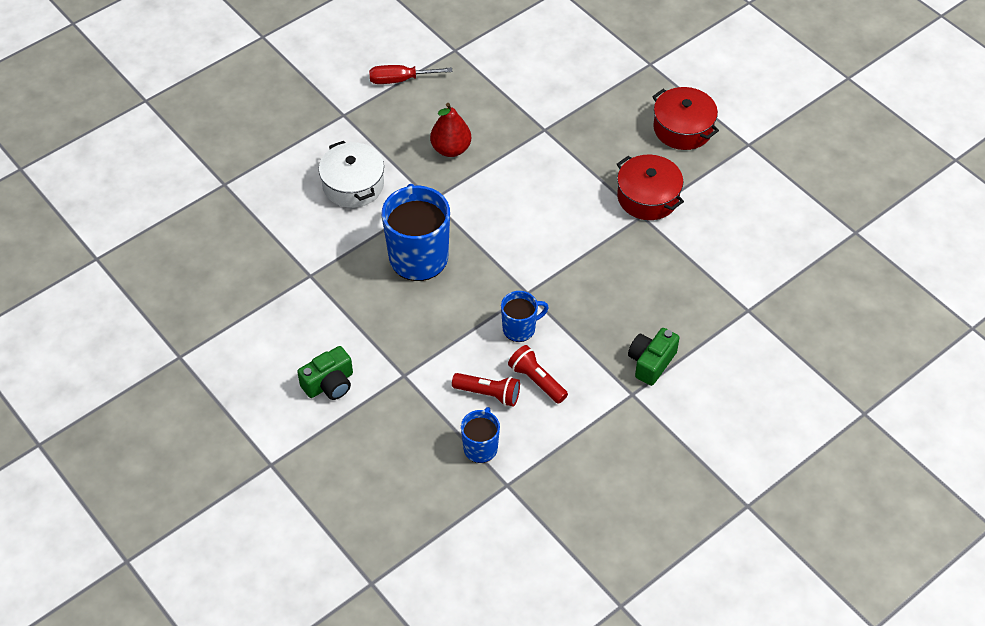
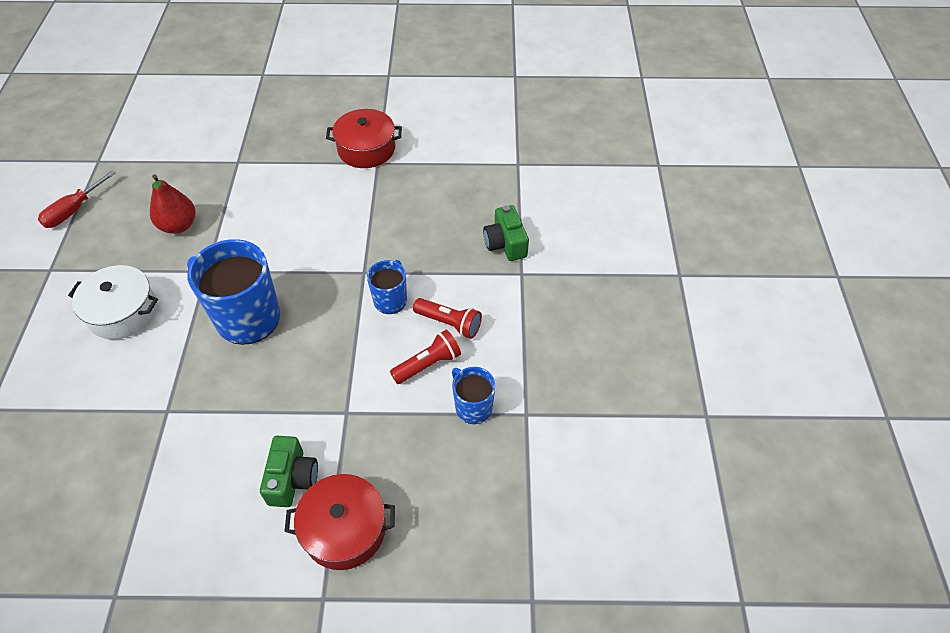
camera: 50 degrees left, 0 degrees up
red flashlight [508,345,568,404] -> red flashlight turned 150 degrees counterclockwise [413,298,482,339]
red pot [652,87,719,150] -> red pot moved to [284,474,395,570]

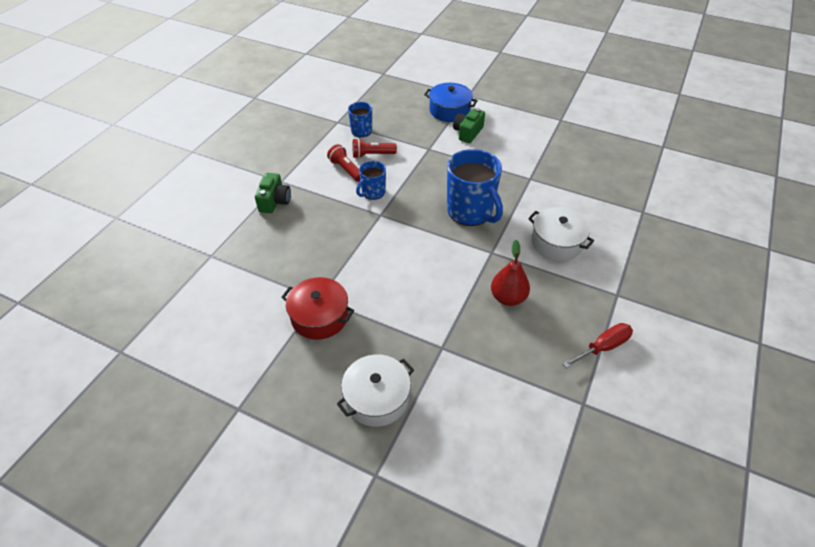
camera: 155 degrees left, 5 degrees down
red pot [284,474,395,570] -> blue pot [424,83,478,122]
none -> white pot [337,354,414,427]

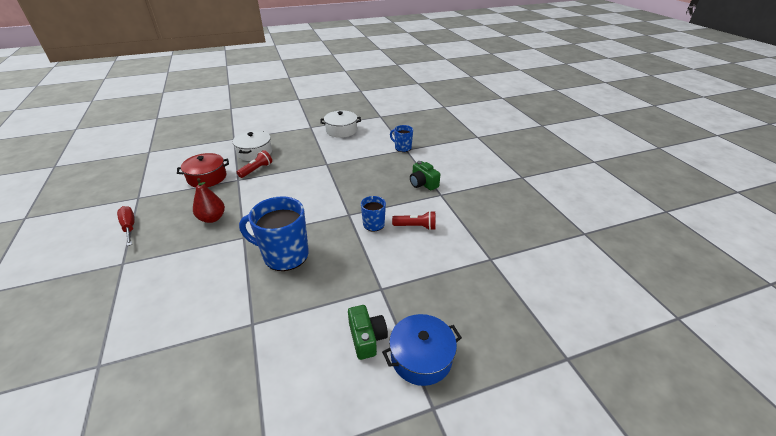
camera: 135 degrees right, 10 degrees down
red pot [281,277,354,340] -> red pot moved to [177,153,229,187]
blue mug [348,102,372,137] -> blue mug moved to [390,125,413,152]
red flashlight [353,138,397,159] -> red flashlight moved to [237,150,272,178]
white pot [528,207,594,261] -> white pot moved to [320,111,361,138]
red screwdriver [563,323,633,368] -> red screwdriver turned 135 degrees clockwise [117,206,134,246]

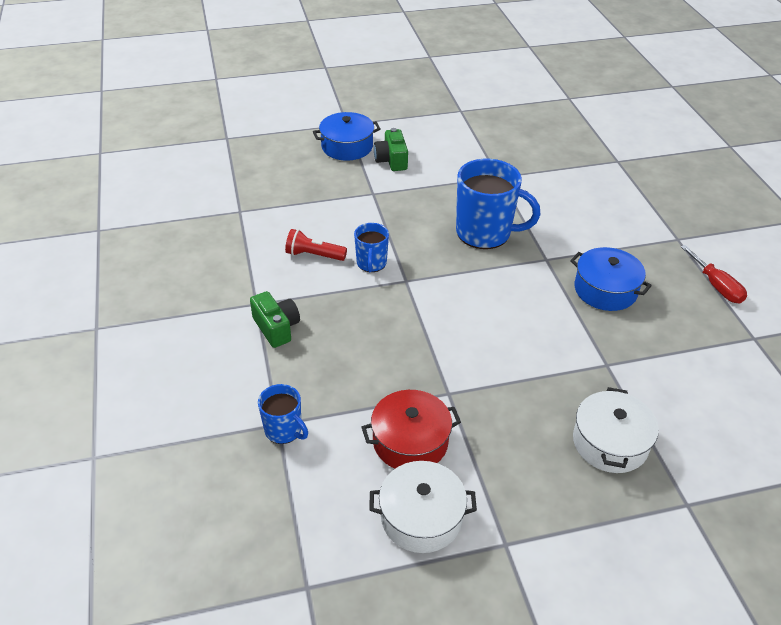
camera: 175 degrees left, 5 degrees up
red pot [177,153,229,187] -> red pot moved to [362,390,461,469]
red pear [193,178,225,223] -> blue pot [570,247,652,311]
red flashlight [237,150,272,178] -> none

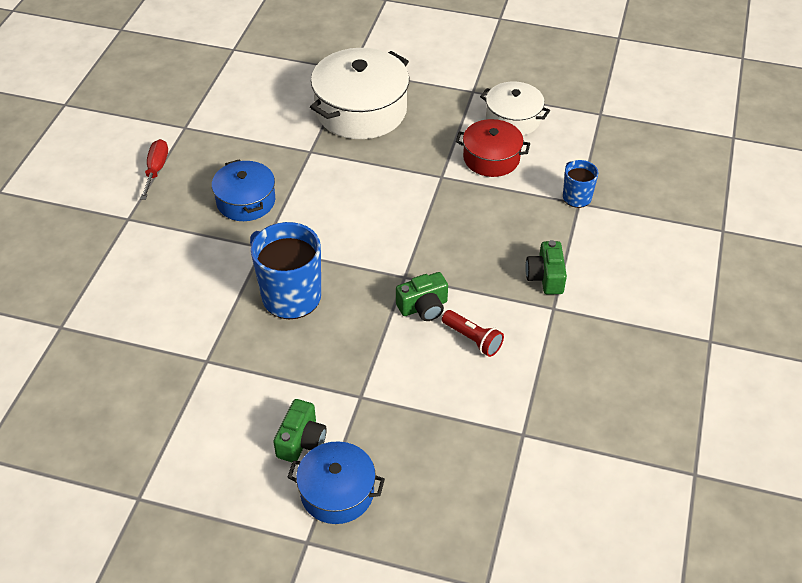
camera: 150 degrees left, 5 degrees up
blue mug [354,223,389,272] -> green camera [396,272,448,321]
white pot [573,387,659,473] -> white pot [310,48,410,139], size x1.68

